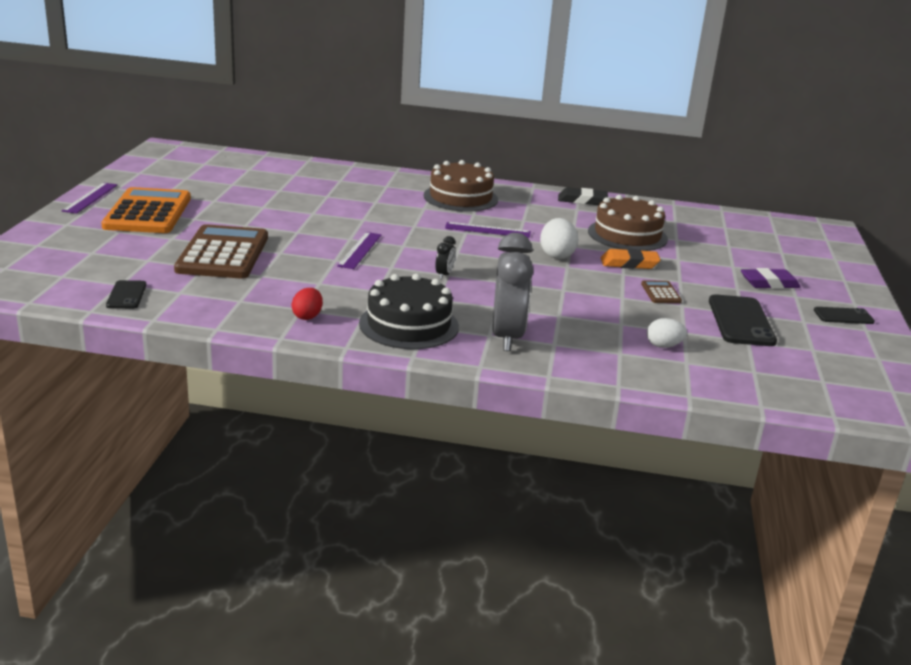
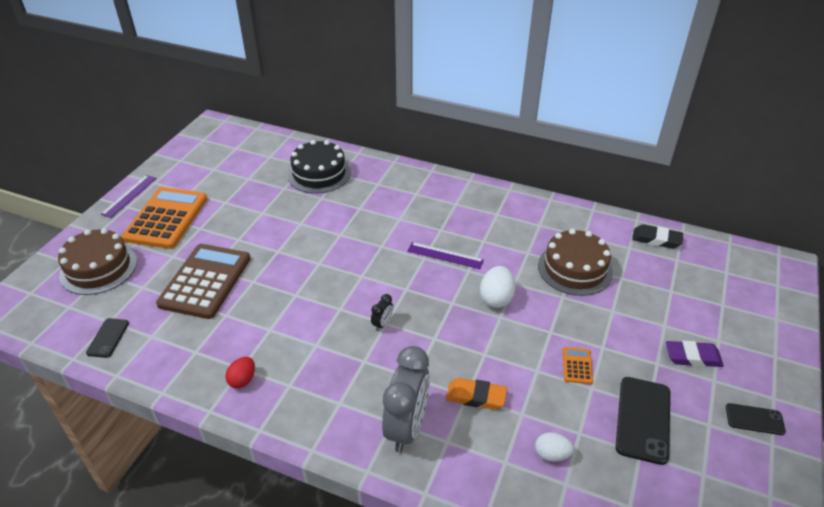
camera: 15 degrees right, 15 degrees up
purple ruler [337,232,381,269] -> none
black cake [359,274,459,349] -> black cake moved to [288,140,351,193]
brown cake [423,160,498,212] -> brown cake moved to [58,228,137,295]
black eraser [558,187,608,205] -> black eraser moved to [632,224,683,249]
orange eraser [601,249,661,269] -> orange eraser moved to [446,378,507,410]
brown calculator [641,280,682,303] -> orange calculator [563,347,593,384]

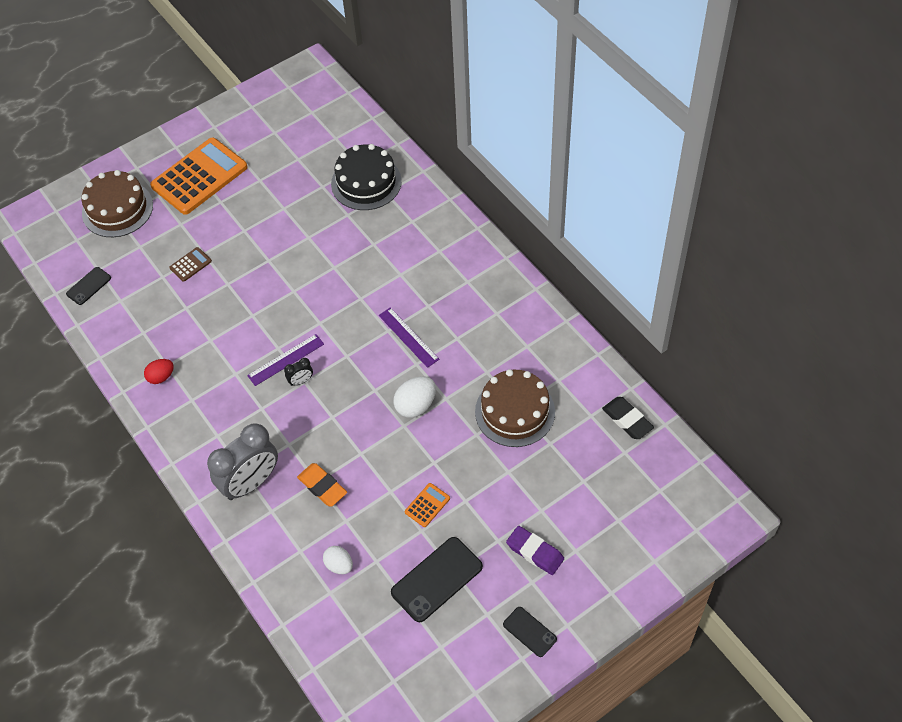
camera: 35 degrees right, 15 degrees up
purple ruler [101,175,156,218] -> purple ruler moved to [247,334,324,386]
brown calculator [156,244,250,319] -> brown calculator [169,247,212,282], size x0.41

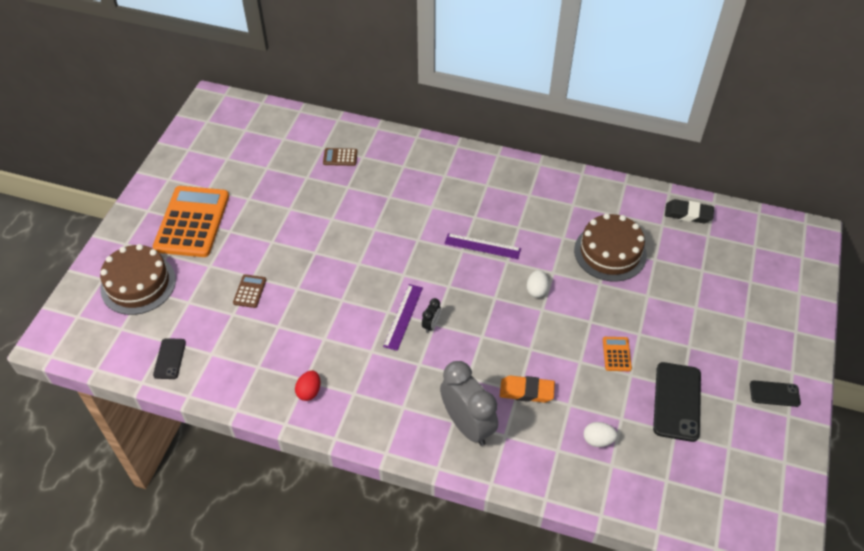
camera: 40 degrees left, 5 degrees down
grey clock [207,423,278,500] -> grey clock turned 45 degrees counterclockwise [440,361,498,446]
black cake [331,144,402,210] -> brown calculator [323,148,358,166]
white egg [393,376,436,418] -> white egg [527,270,549,298], size x0.66
purple eraser [506,526,564,575] -> none

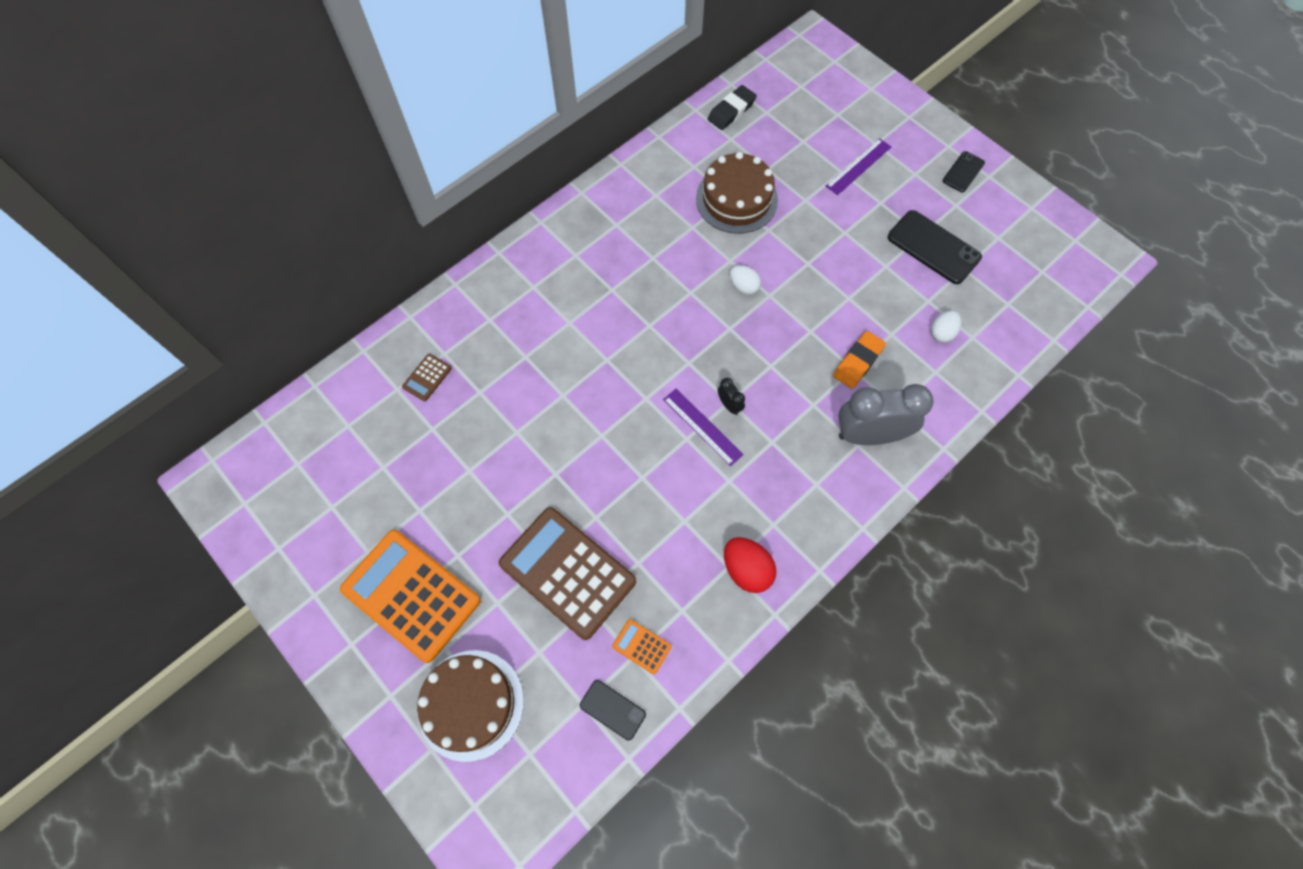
camera: 60 degrees left, 15 degrees up
brown calculator [233,274,266,308] -> brown calculator [499,507,636,640], size x2.42
red egg [295,371,321,401] -> red egg [724,537,776,593], size x1.51
purple ruler [444,233,521,259] -> purple ruler moved to [826,138,891,195]
orange calculator [603,337,632,371] -> orange calculator moved to [612,619,672,674]

